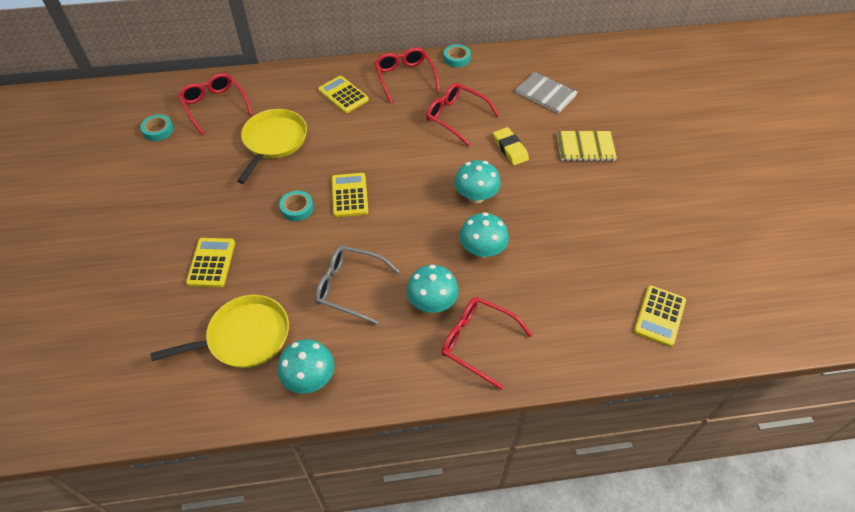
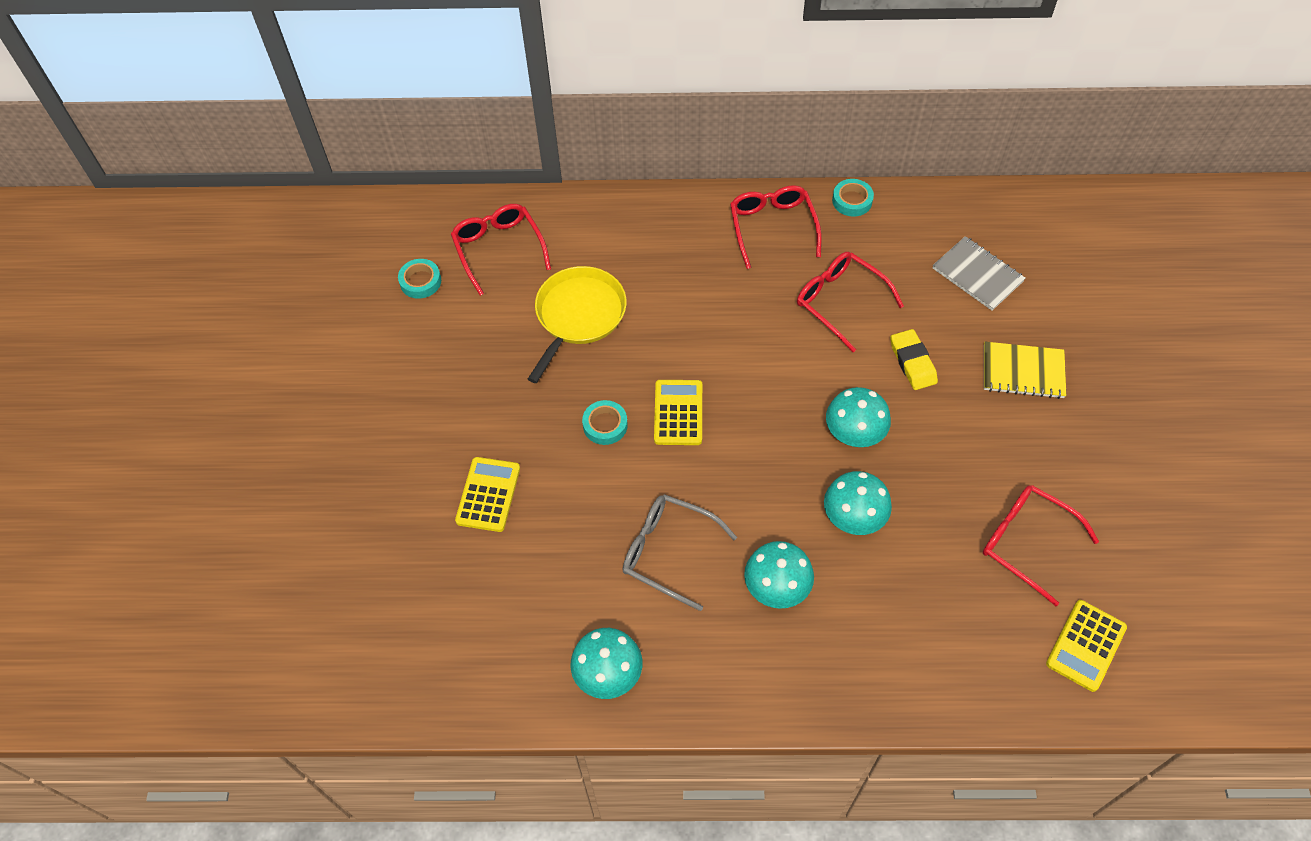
camera: 10 degrees right, 5 degrees up
yellow pan [151,295,289,368] -> none
yellow calculator [318,76,369,113] -> none
red glasses [441,297,532,390] -> red glasses moved to [983,485,1099,606]

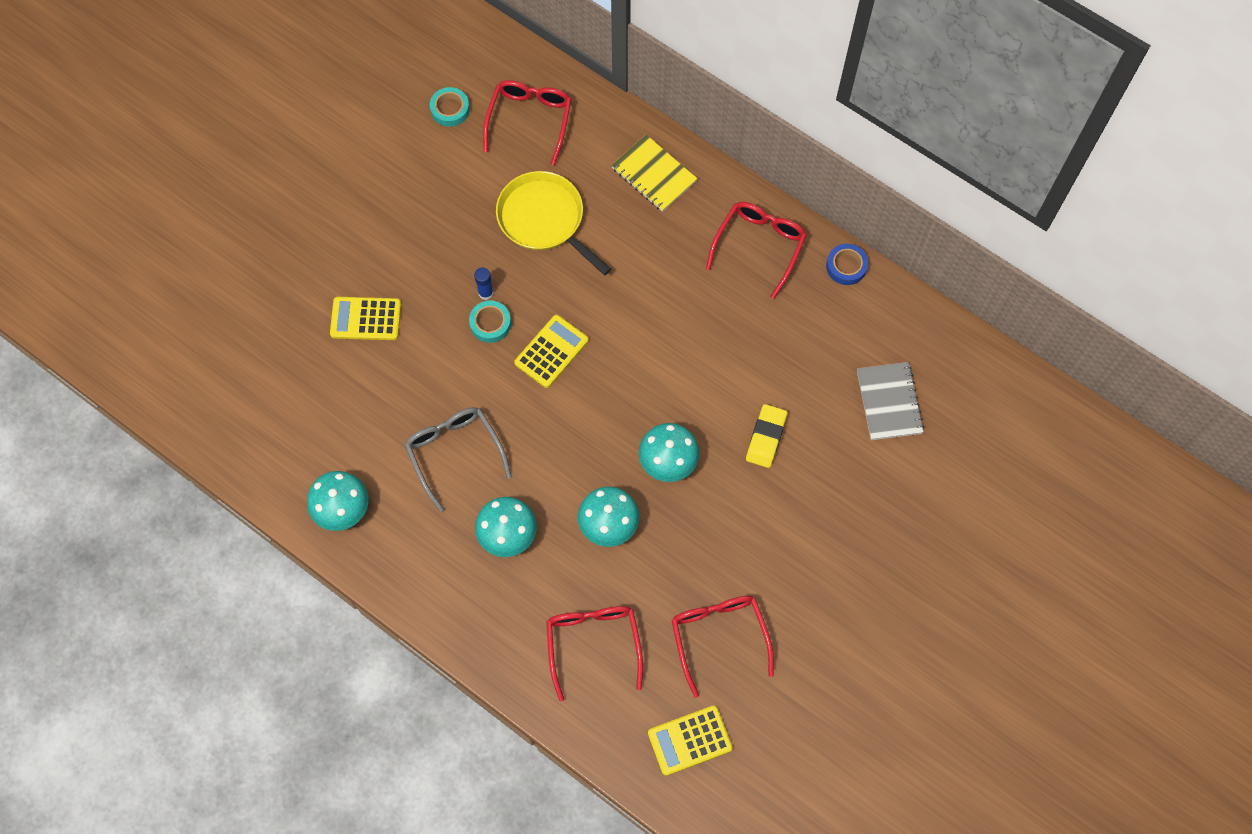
camera: 35 degrees right, 10 degrees up
yellow calculator [455,457,520,532] -> yellow calculator turned 135 degrees counterclockwise [330,297,401,340]
yellow pan [528,266,627,383] -> yellow pan turned 105 degrees counterclockwise [496,171,611,275]
red glasses [797,252,904,352] -> red glasses moved to [546,606,643,701]
turquoise tape [832,179,874,216] -> blue tape [826,244,868,285]
yellow notebook [984,342,1066,399] -> yellow notebook moved to [611,135,698,212]
none -> blue glue stick [474,268,494,300]

